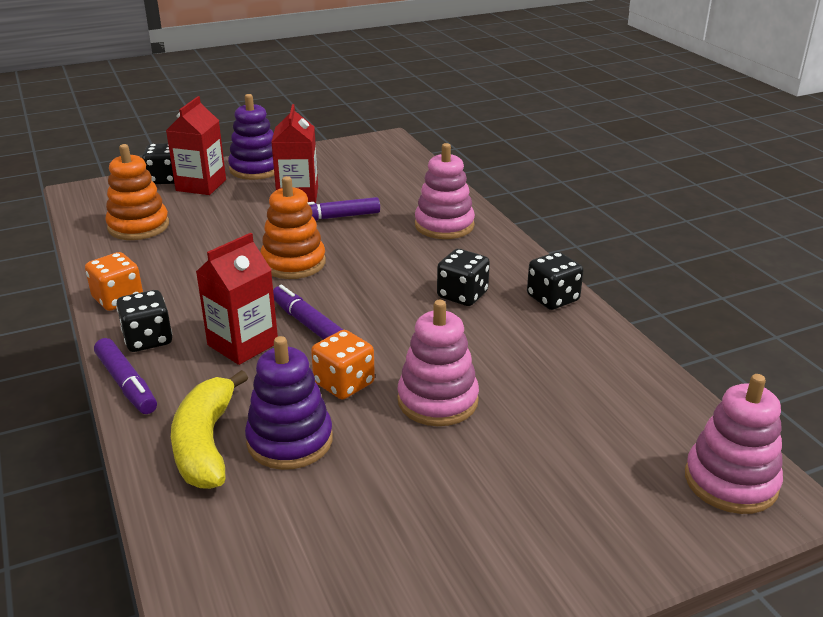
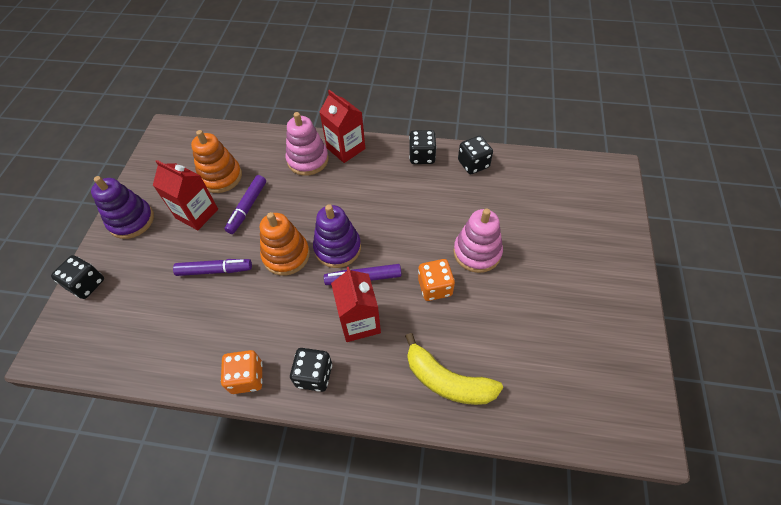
camera: 55 degrees left, 25 degrees up
purple marker [94,338,157,414] -> purple marker moved to [173,259,252,276]
orange stacking toy [105,144,169,240] -> orange stacking toy moved to [191,130,242,193]
red carton [166,96,226,195] -> red carton moved to [319,90,365,163]
purple stacking toy [245,336,333,470] -> purple stacking toy moved to [313,204,361,268]
black dice [437,249,490,306] -> black dice moved to [458,136,493,174]
pink stacking toy [685,374,783,514] -> none

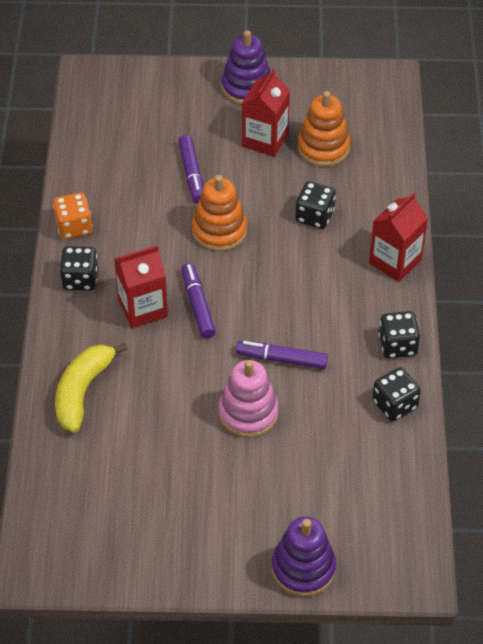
camera: 80 degrees right, 5 degrees down
black dice [51,255,104,299] -> black dice moved to [295,181,336,229]
purple marker [224,175,266,234] -> purple marker moved to [236,341,328,369]
pink stacking toy [286,112,329,176] -> none
purple stacking toy [313,204,361,268] -> purple stacking toy moved to [272,516,336,597]
orange dice [418,259,455,301] -> none

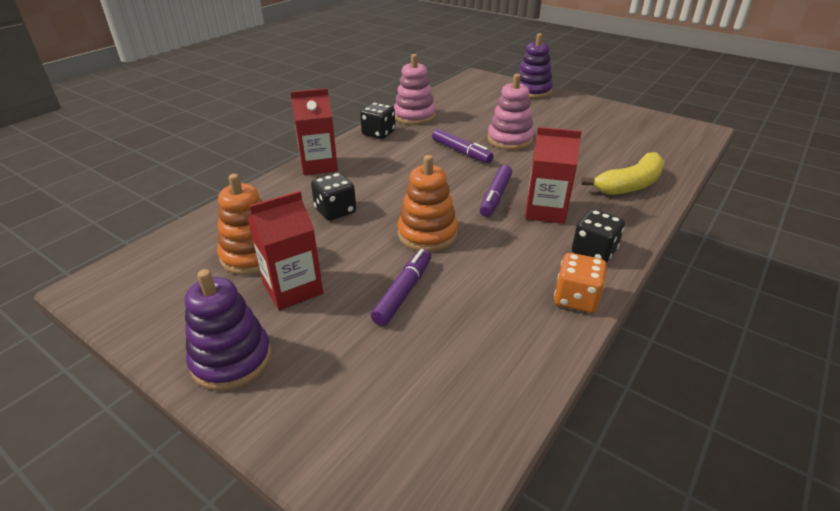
camera: 145 degrees left, 15 degrees down
black dice [372,367,421,421] -> pink stacking toy [394,54,436,125]

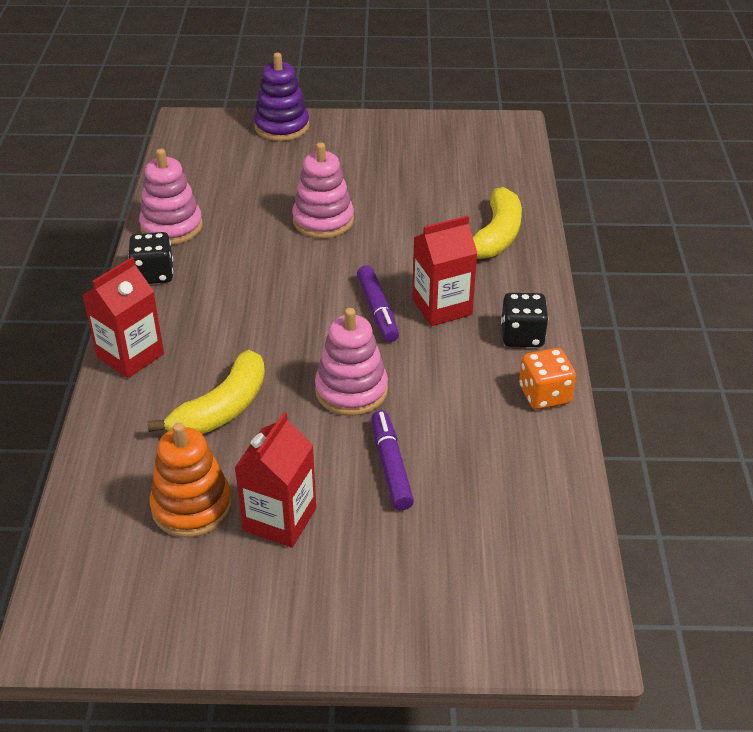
camera: 35 degrees left, 5 degrees up
purple stacking toy [185,269,272,391] -> none
black dice [311,172,356,221] -> yellow banana [147,350,265,434]
orange stacking toy [398,155,458,252] -> pink stacking toy [315,308,388,416]
purple marker [432,129,494,163] -> none

